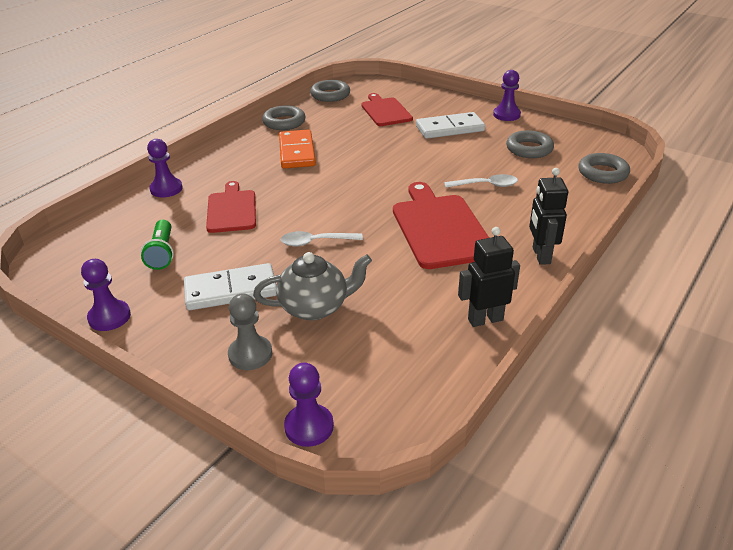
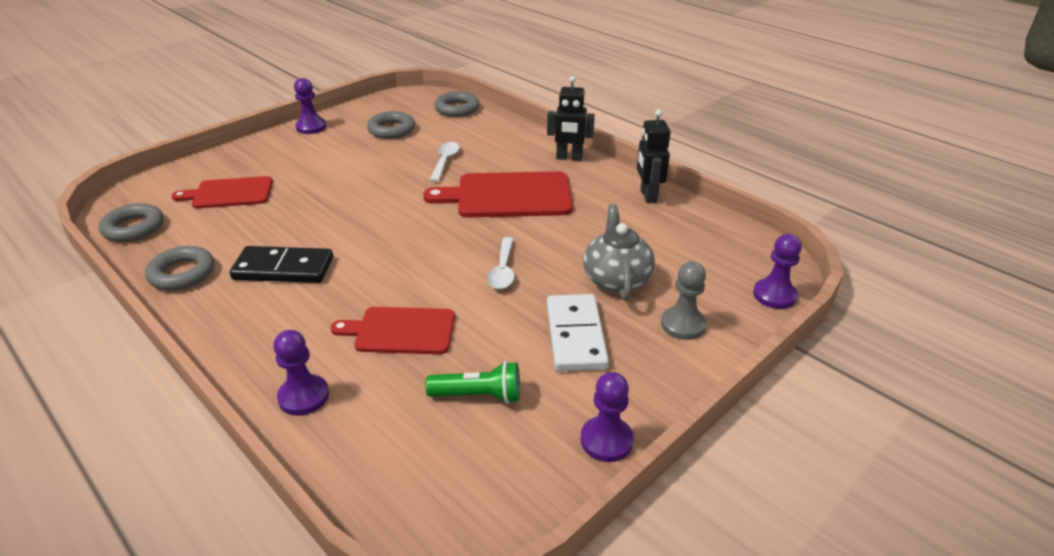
camera: 80 degrees left, 0 degrees up
orange domino [279,130,316,169] -> black domino [230,246,333,283]
white domino [416,112,485,139] -> none

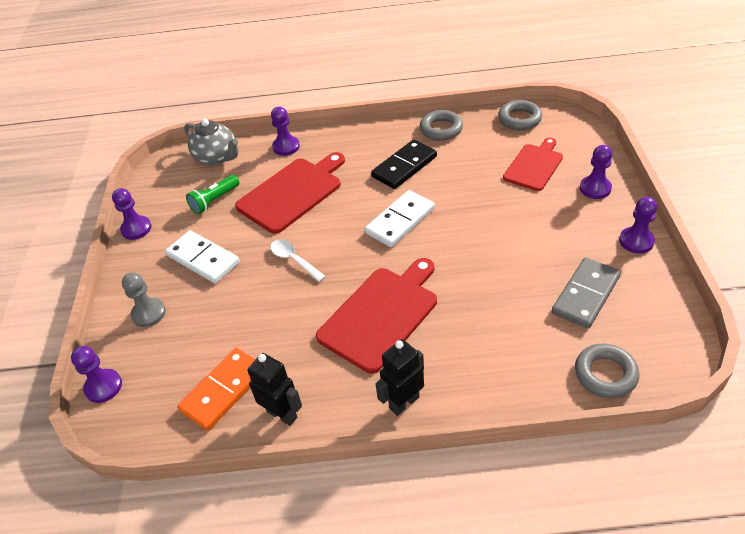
camera: 135 degrees right, 10 degrees up
red cutting board [330,307,455,354] -> red cutting board [235,152,345,234], size x1.55
grey ring [367,111,415,139] -> grey domino [552,257,621,329]
white spoon [430,142,460,182] -> none
grey teapot [583,204,655,301] -> grey teapot moved to [184,119,238,165]
none -> orange domino [177,348,256,431]
none -> white domino [365,190,435,247]
none -> purple pawn [580,145,613,199]

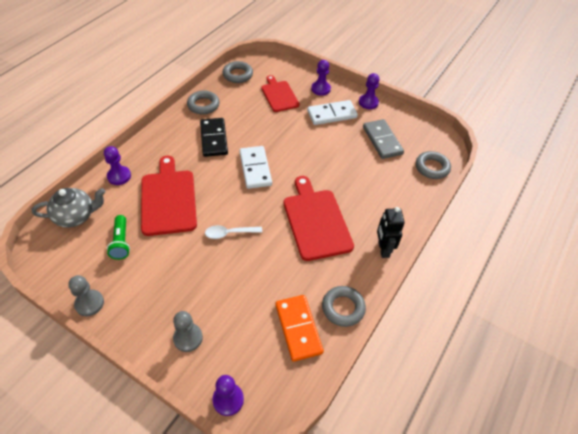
camera: 60 degrees left, 5 degrees up
purple pawn [112,188,152,240] -> grey pawn [68,275,104,316]
white domino [165,230,240,284] -> white domino moved to [307,100,358,125]
black robot [247,353,302,426] -> grey ring [322,286,366,327]

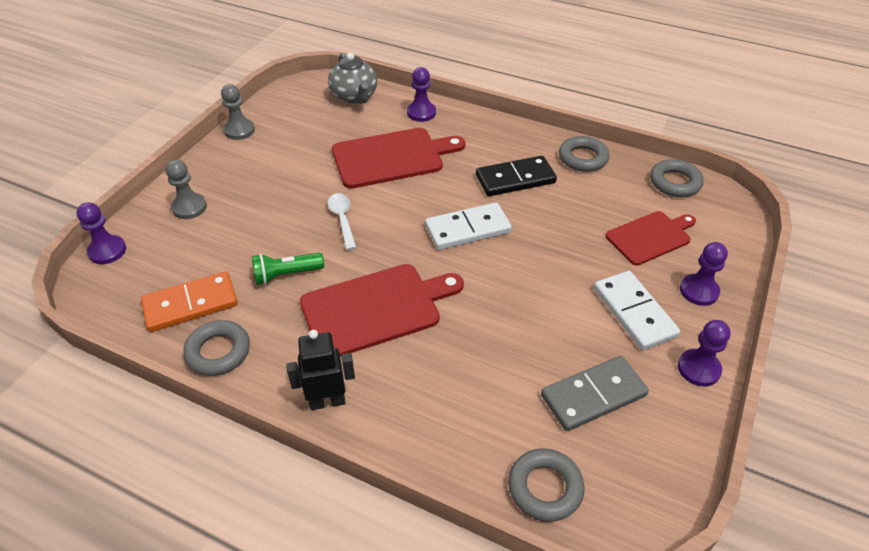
camera: 85 degrees right, 5 degrees down
green flashlight [107,215,130,260] -> green flashlight moved to [252,253,324,285]

